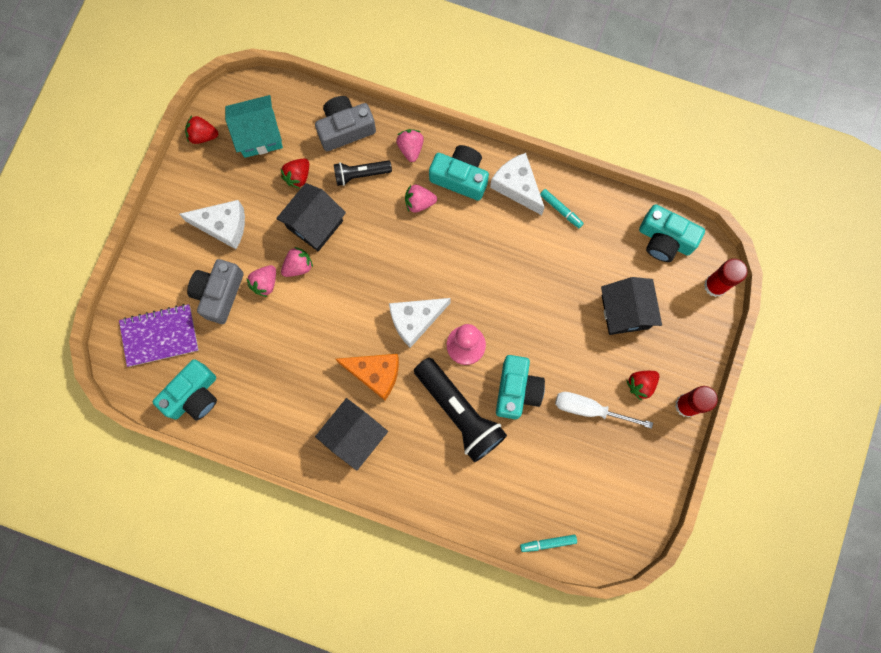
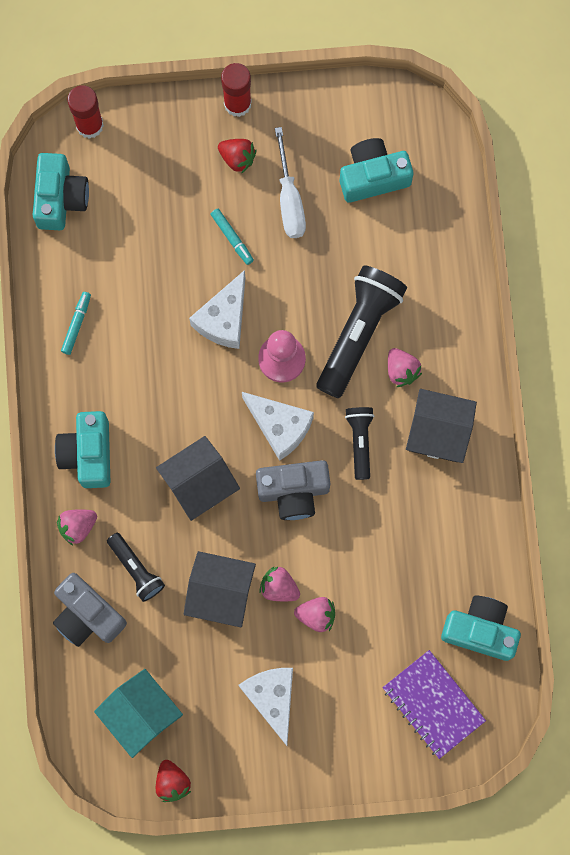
camera: 115 degrees left, 0 degrees up
grey camera [187,259,244,324] -> grey camera moved to [256,460,330,520]
red strawberry [281,159,309,189] -> none
orange cheese [336,354,399,400] -> black flashlight [345,407,374,480]
pink strawberry [405,185,437,213] -> pink strawberry moved to [388,348,422,387]
white cheese [490,153,545,215] -> white cheese moved to [189,270,245,349]
turquoise camera [496,355,545,419] -> turquoise camera moved to [340,138,413,203]
turquoise marker [520,535,577,552] -> turquoise marker moved to [211,209,254,265]
black house [601,277,662,335] -> black house moved to [156,436,240,521]

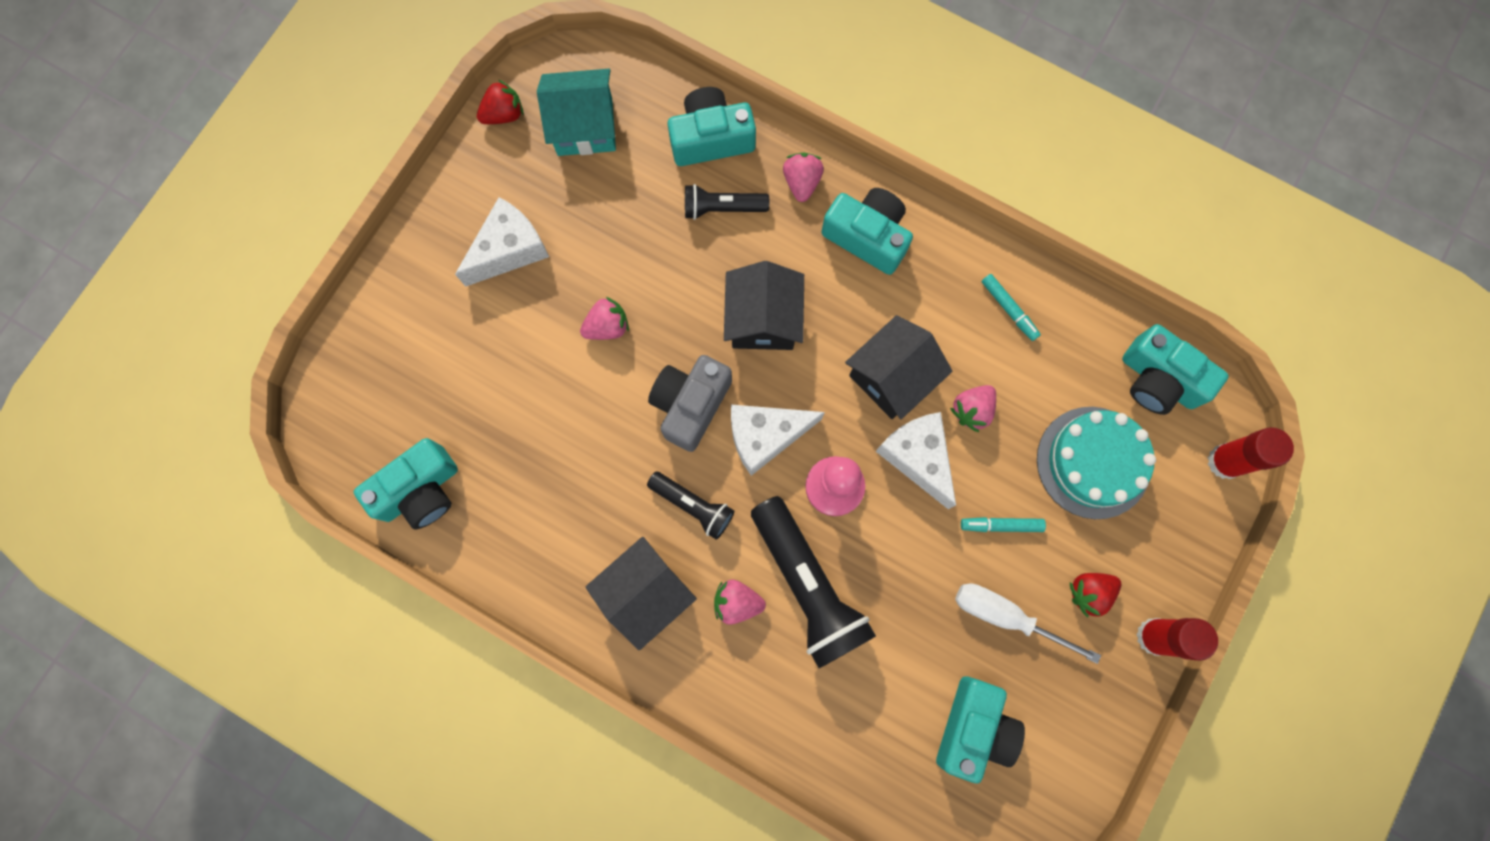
camera: 125 degrees right, 0 degrees up
grey camera [53,573,127,647] -> turquoise camera [667,87,756,166]
red strawberry [156,760,191,802] -> red strawberry turned 135 degrees clockwise [477,80,523,124]
black house [184,551,256,627] -> black house moved to [845,315,952,419]
white cheese [239,668,293,746] -> white cheese turned 60 degrees counterclockwise [455,197,549,287]
pink strawberry [294,597,335,632] -> pink strawberry moved to [950,385,996,432]
purple notebook [383,650,486,759] -> none
none -> turquoise cake [1037,407,1156,519]

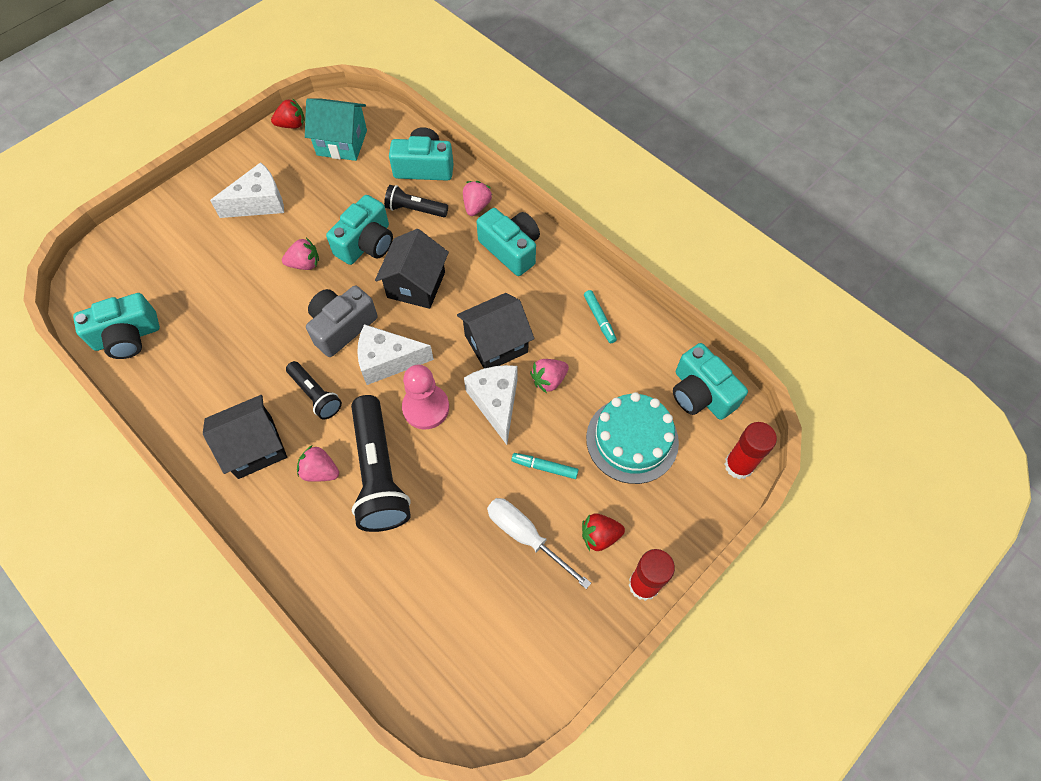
camera: 15 degrees right, 15 degrees down
turquoise camera [936,676,1025,783] -> turquoise camera moved to [326,195,393,265]

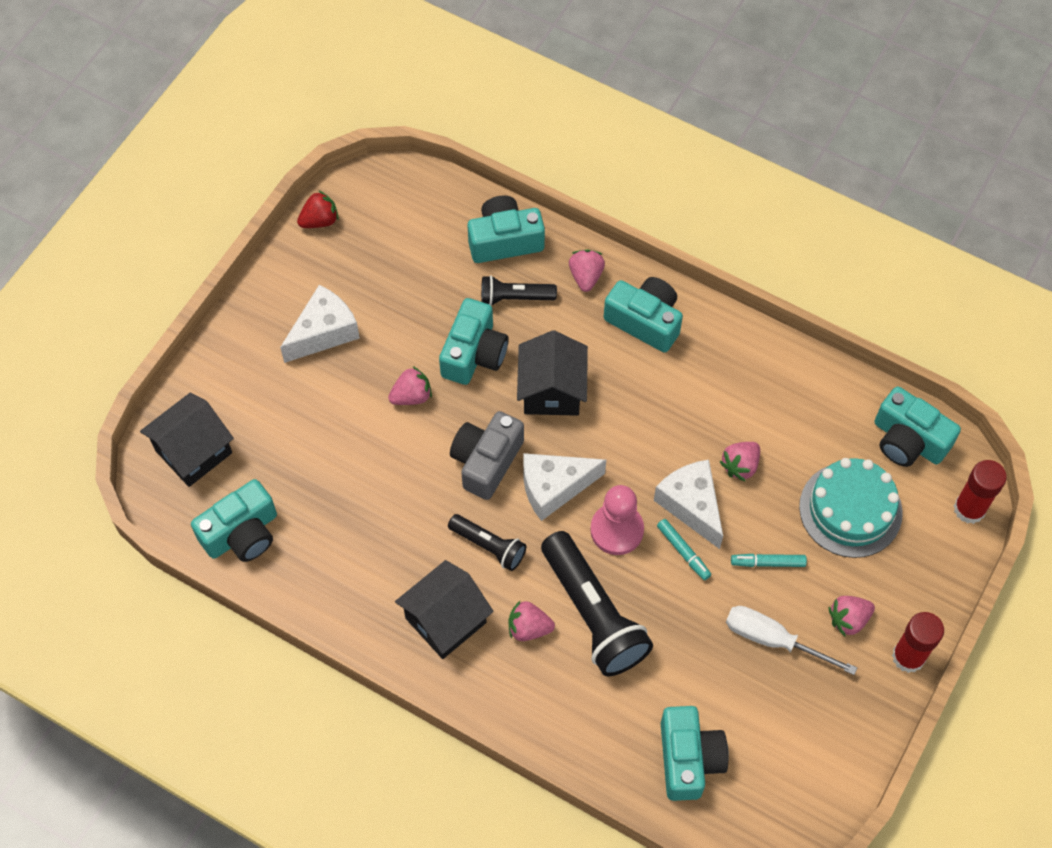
camera: 15 degrees left, 0 degrees up
turquoise house [305,98,367,161] -> none
black house [457,293,534,368] -> black house moved to [140,393,234,487]
red strawberry [582,513,625,551] -> pink strawberry [829,596,875,637]
turquoise marker [584,290,617,343] -> turquoise marker moved to [657,519,711,580]
none -> turquoise camera [661,706,729,801]

